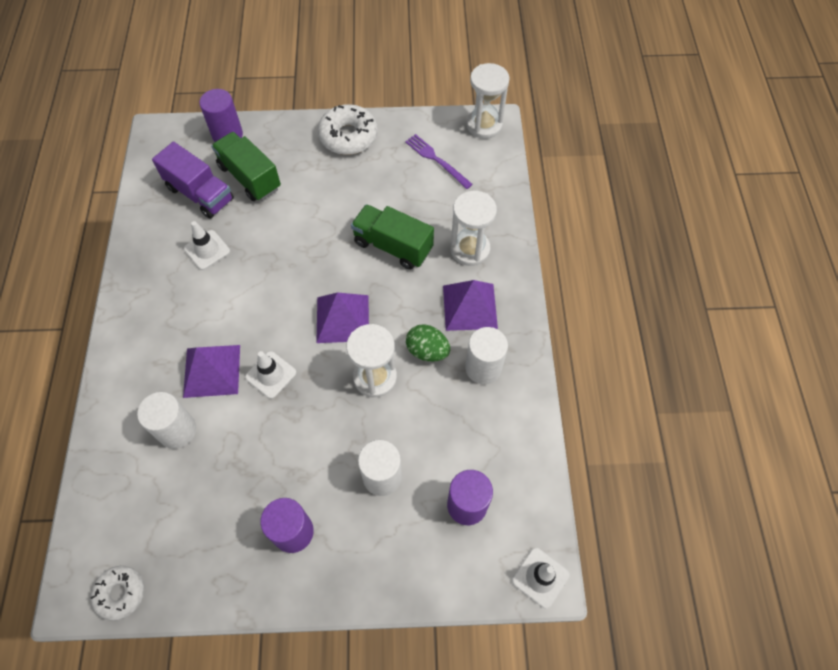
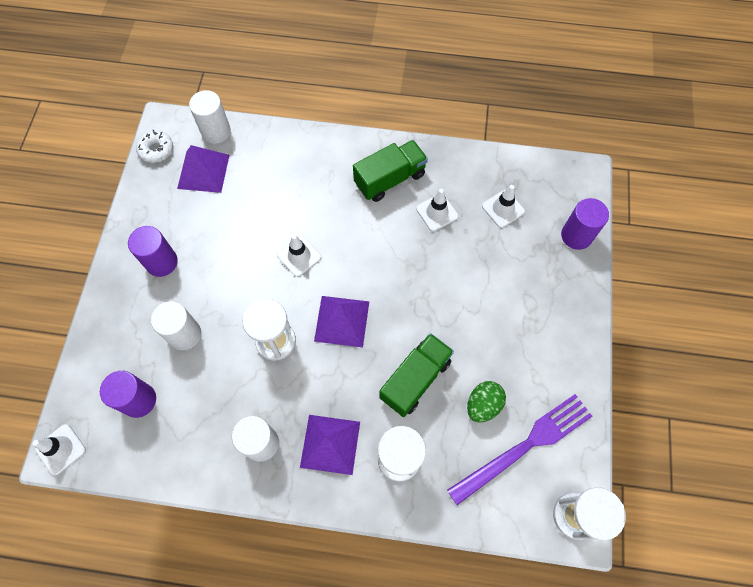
camera: 100 degrees right, 5 degrees up
white cylinder [137,392,196,449] -> white cylinder moved to [189,90,231,144]
purple truck [152,142,234,219] -> white traffic cone [482,185,525,228]
purple pyramid [183,345,240,398] -> purple pyramid moved to [177,145,229,193]
green truck [211,132,281,201] -> green truck moved to [353,140,428,202]
white donut [318,104,378,155] -> none
purple fork [405,134,473,189] -> purple fork [447,394,593,505], size x1.68
green egg [406,325,450,362] -> green egg moved to [467,381,506,423]

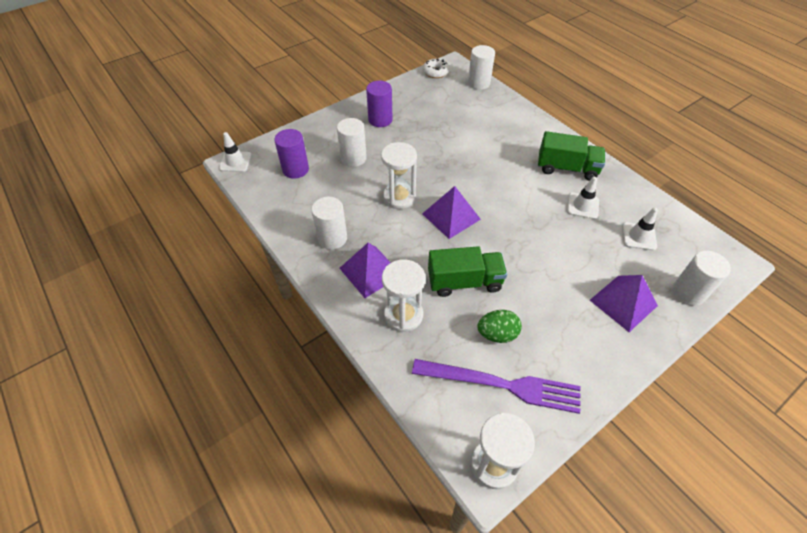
camera: 45 degrees right, 15 degrees down
purple pyramid [177,145,229,193] -> purple pyramid moved to [590,275,658,332]
white traffic cone [277,235,322,277] -> none
purple cylinder [561,198,609,250] -> white cylinder [672,251,731,306]

